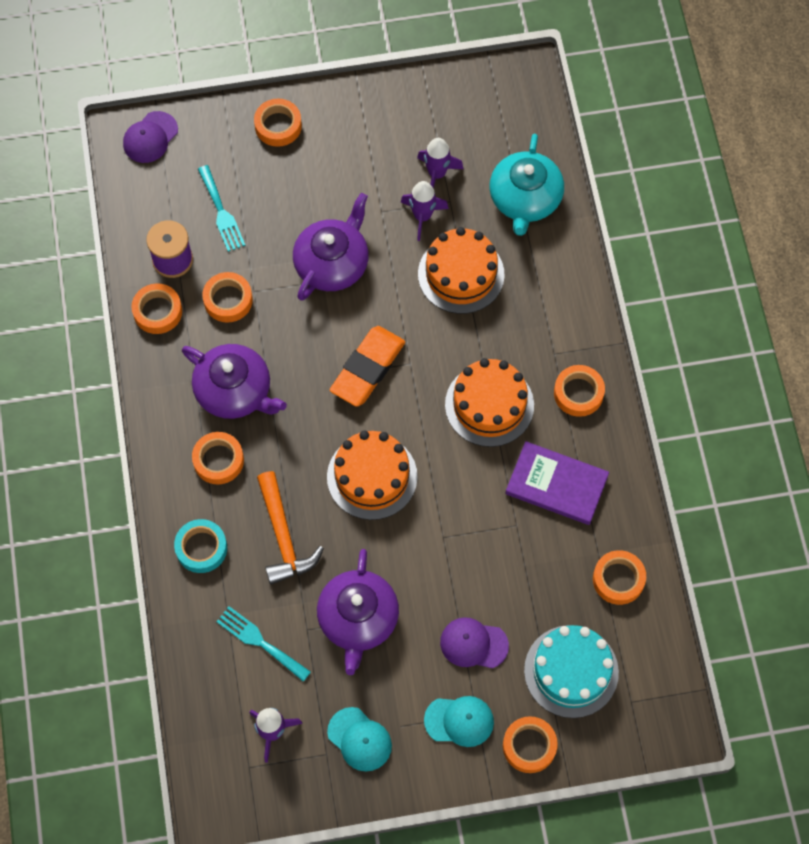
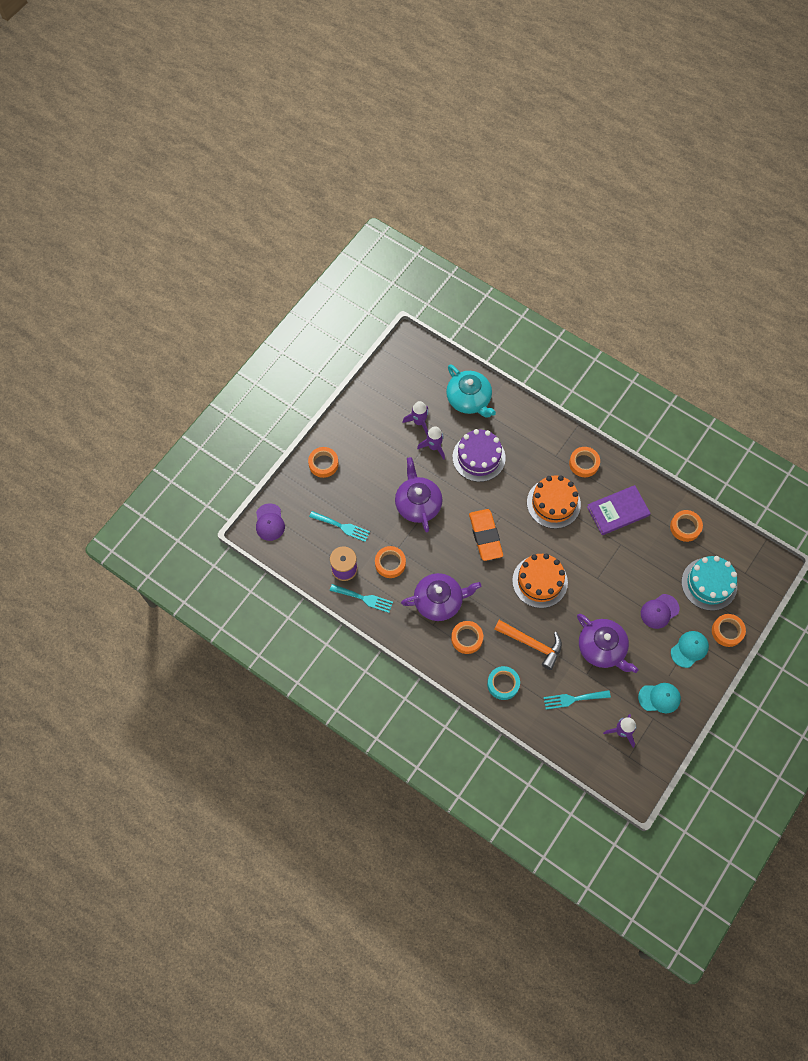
camera: 45 degrees left, 0 degrees up
orange tape [131,283,182,334] -> turquoise fork [330,584,393,613]
orange cake [418,227,504,314] -> purple cake [453,429,506,482]

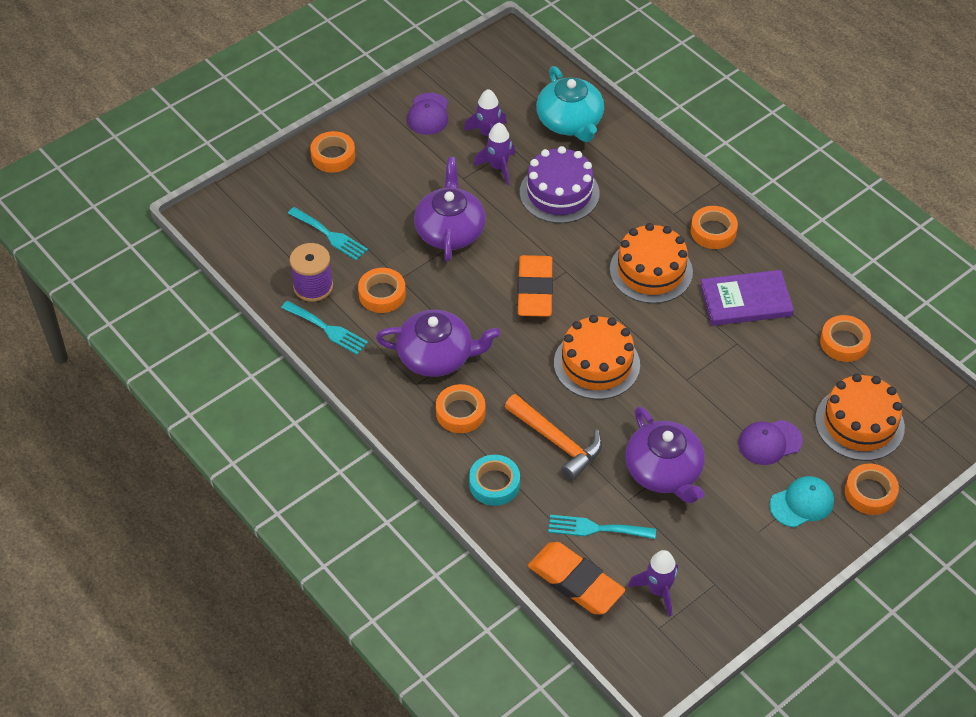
camera: 15 degrees right, 15 degrees down
purple cap [256,503,285,541] -> purple cap moved to [407,93,448,135]
turquoise cap [638,683,681,713] -> none
turquoise cake [682,556,737,611] -> orange cake [815,374,905,461]
none -> orange eraser [528,542,625,614]

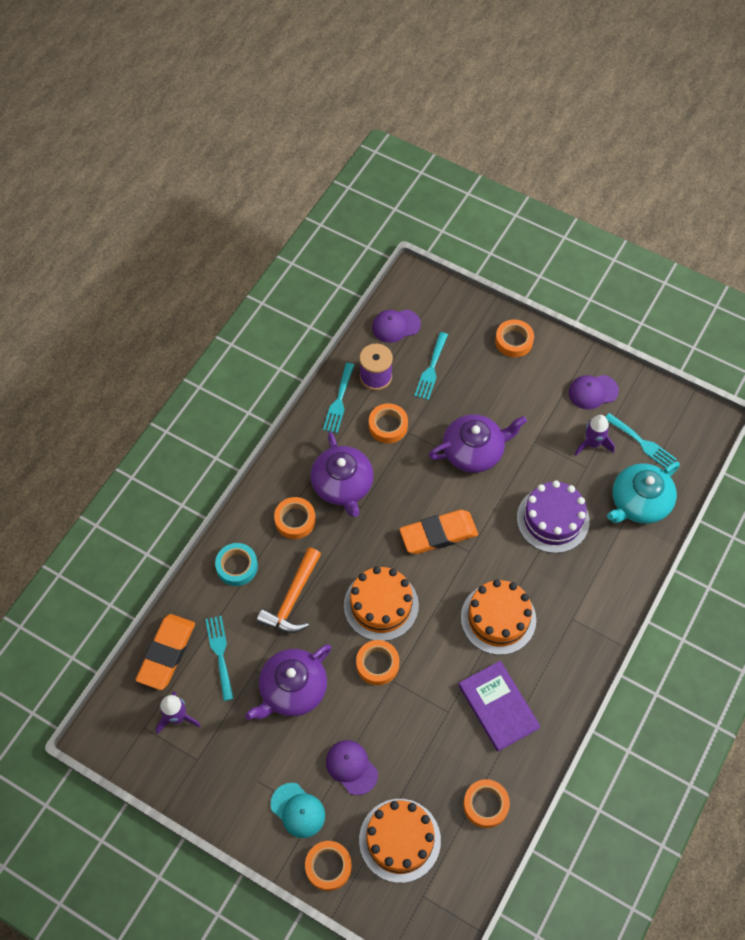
camera: 70 degrees right, 10 degrees up
purple rocket [474,123,515,186] -> none
orange tape [691,206,738,249] -> orange tape moved to [356,640,399,685]
none -> purple cap [372,309,421,343]
none -> turquoise fork [606,413,676,468]

